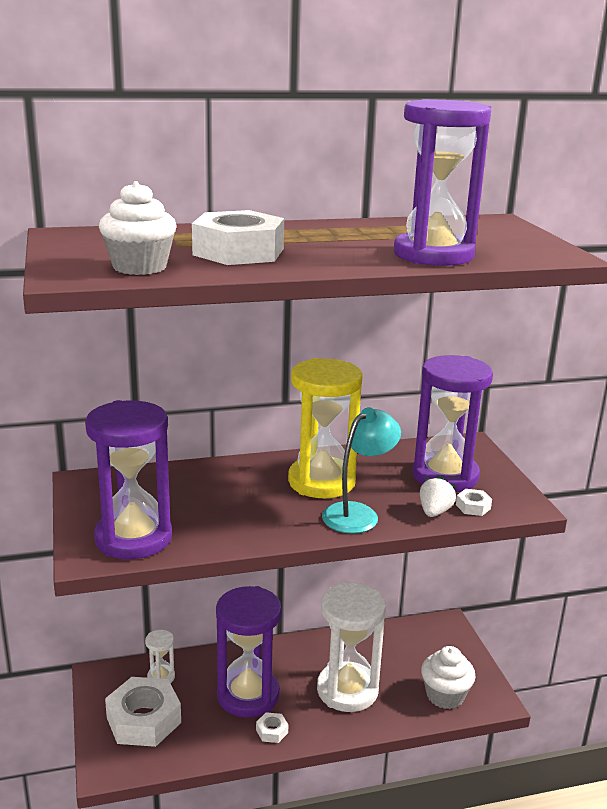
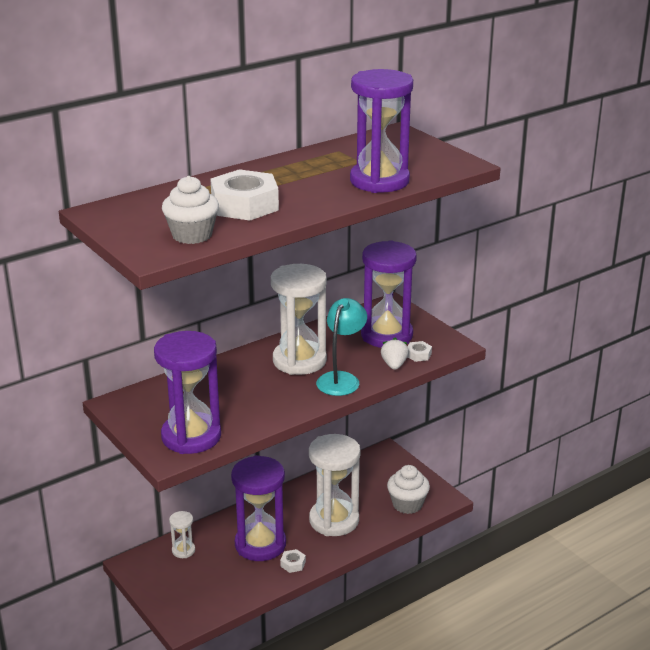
camera: 20 degrees left, 5 degrees up
white nut [105,677,181,747] -> none
yellow hourglass [288,358,362,498] -> white hourglass [271,264,327,375]

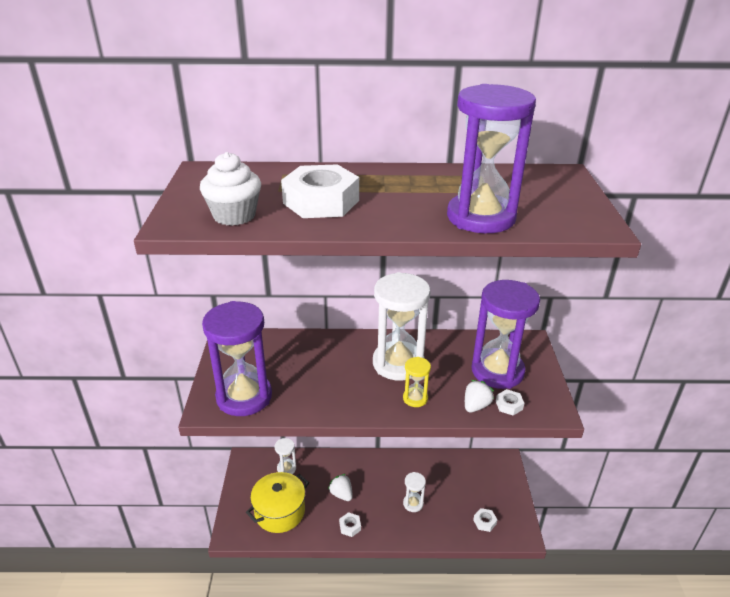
camera: 35 degrees right, 5 degrees up
purple hourglass [231,455,286,561] -> white strawberry [328,474,353,501]
white hourglass [309,434,361,536] -> white hourglass [403,472,426,512], size x0.45
turquoise lamp [316,298,367,396] -> yellow hourglass [403,357,431,407]
white cupcake [387,465,430,514] -> white nut [473,508,497,532]
none -> yellow pot [246,472,309,533]

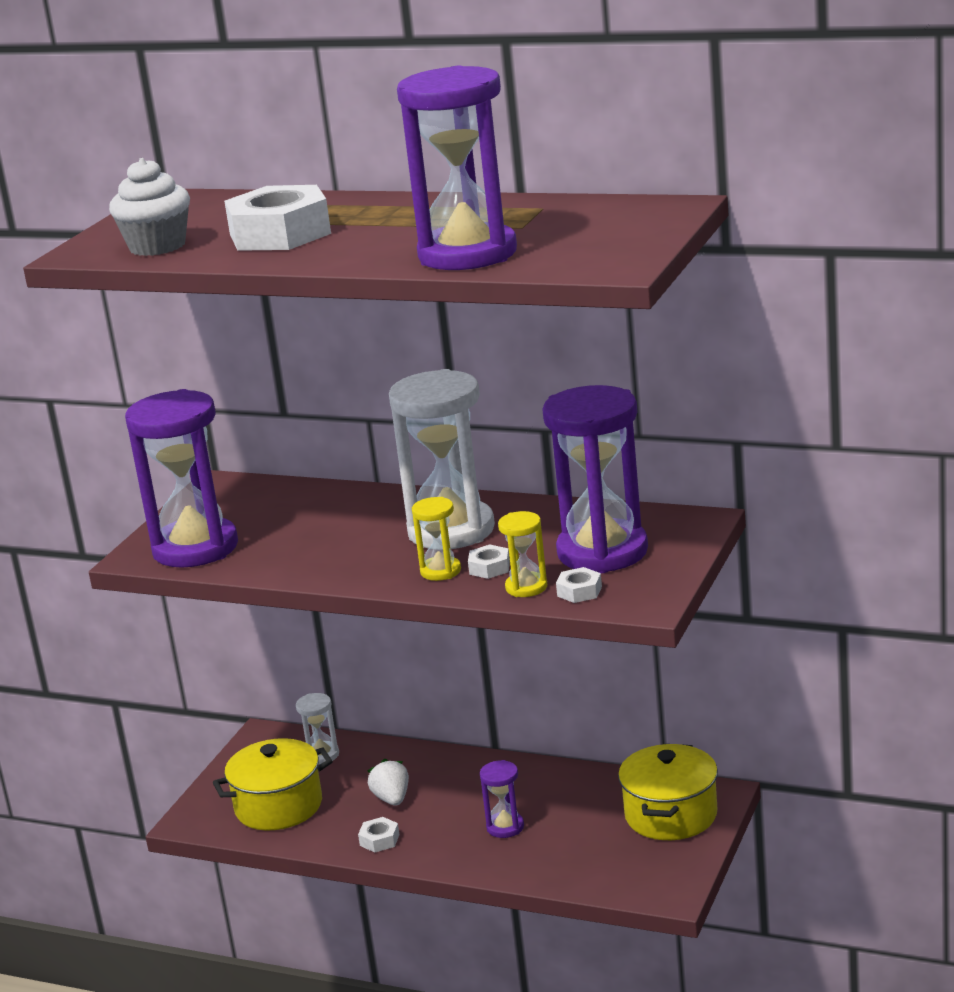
camera: 25 degrees right, 10 degrees down
white hourglass [403,472,426,512] -> purple hourglass [480,760,524,838]
white strawberry [465,380,494,412] -> yellow hourglass [498,511,547,597]
white nut [473,508,497,532] -> white nut moved to [468,544,510,579]
none -> yellow pot [618,744,718,840]

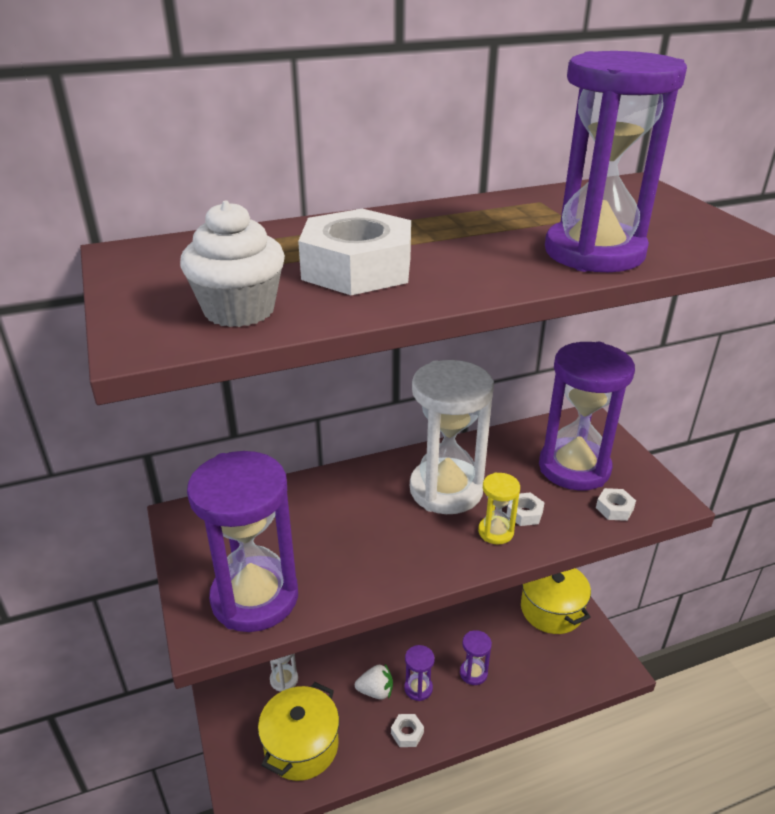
camera: 45 degrees left, 10 degrees up
white strawberry [367,759,409,806] -> white strawberry turned 150 degrees clockwise [355,664,393,700]
yellow hourglass [498,511,547,597] -> none
none -> purple hourglass [404,645,435,701]

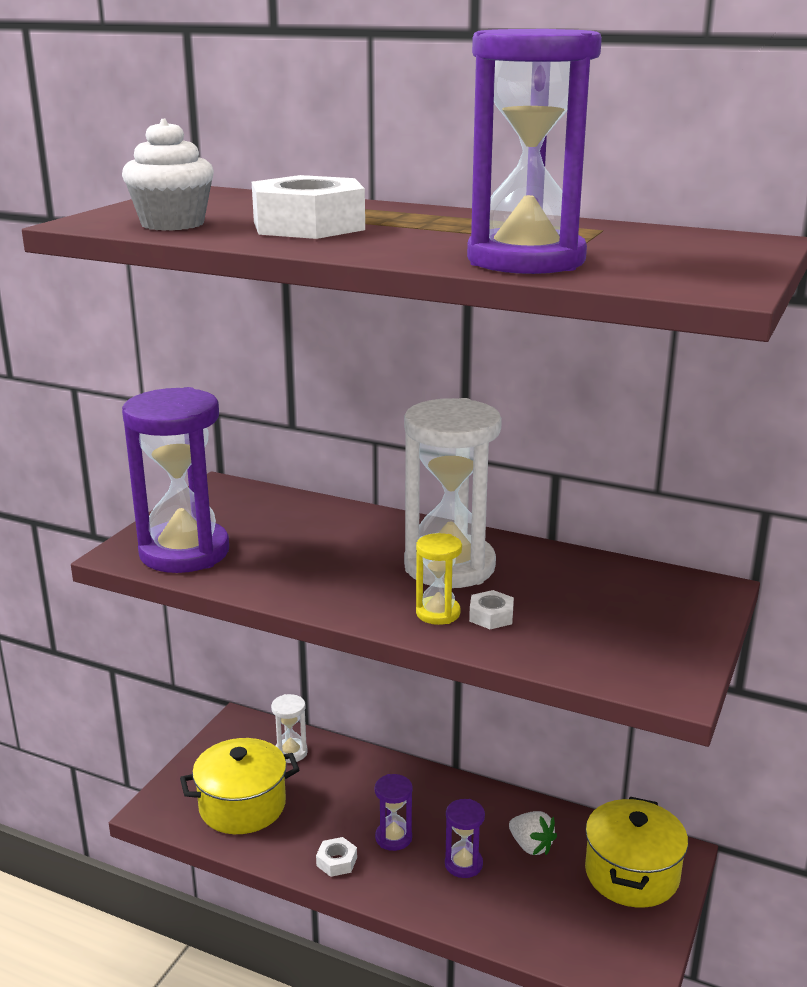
camera: 45 degrees right, 10 degrees down
white strawberry [355,664,393,700] -> white strawberry moved to [509,811,557,855]
purple hourglass [539,342,635,490] -> none
white nut [596,488,636,521] -> none

